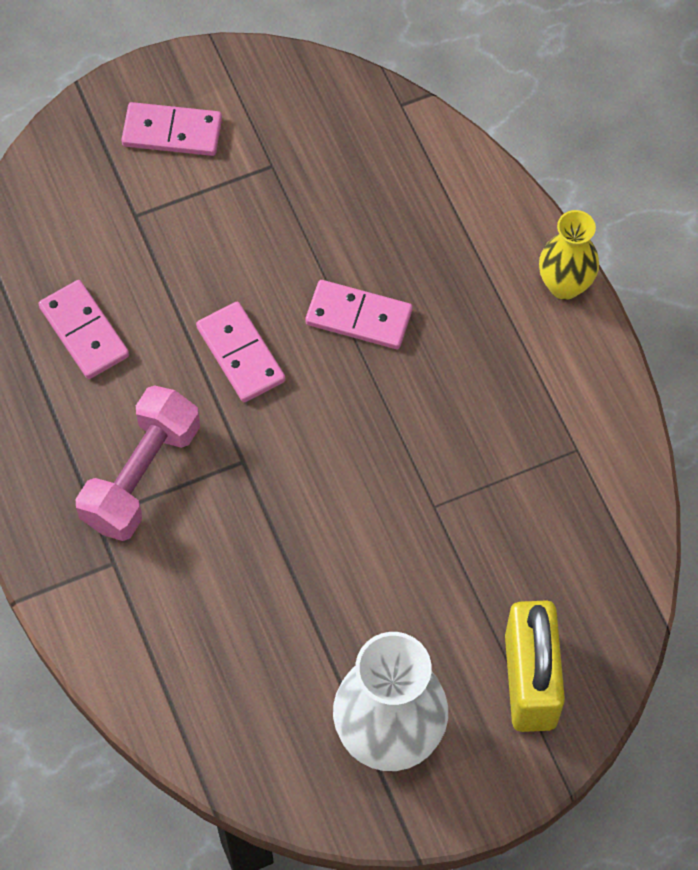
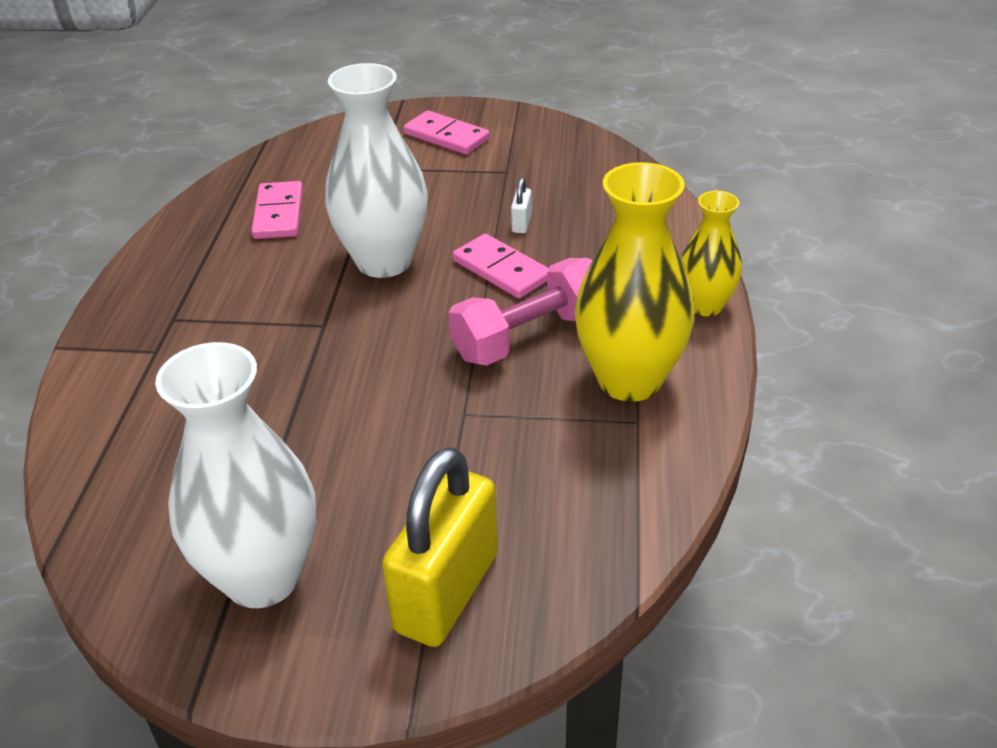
camera: 30 degrees right, 25 degrees down
pink dumbbell [76,385,200,541] -> pink dumbbell moved to [449,258,593,366]
pink domino [196,302,286,402] -> white vase [325,63,428,278]
none -> white padlock [511,177,532,233]
none -> yellow vase [575,162,695,402]

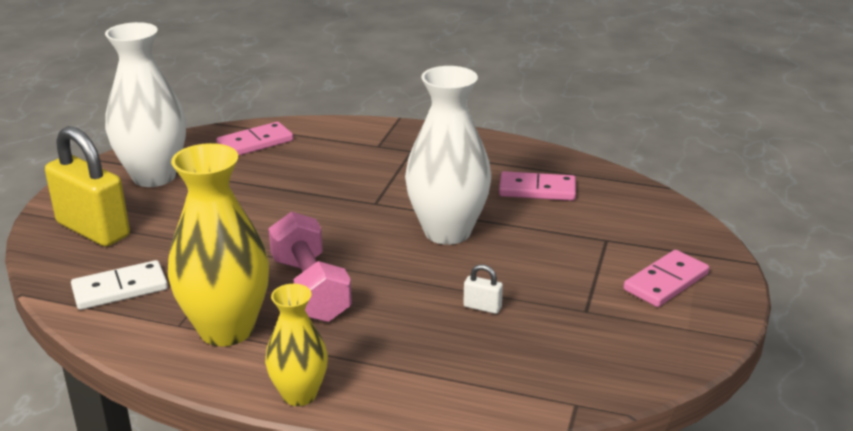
camera: 100 degrees right, 10 degrees down
pink domino [453,234,549,298] -> pink domino moved to [216,122,293,156]
none -> white domino [71,260,168,310]

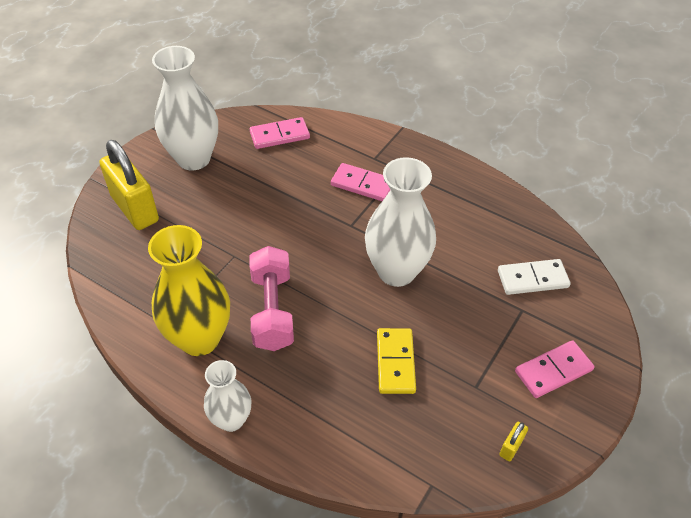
camera: 15 degrees right, 20 degrees up
white domino [71,260,168,310] -> white domino moved to [498,259,571,295]
yellow vase [265,284,328,406] -> white vase [204,360,252,432]
white padlock [463,264,503,314] -> yellow domino [377,328,416,394]
pink domino [499,171,576,201] -> pink domino moved to [331,163,390,201]
none -> yellow padlock [499,422,528,461]

